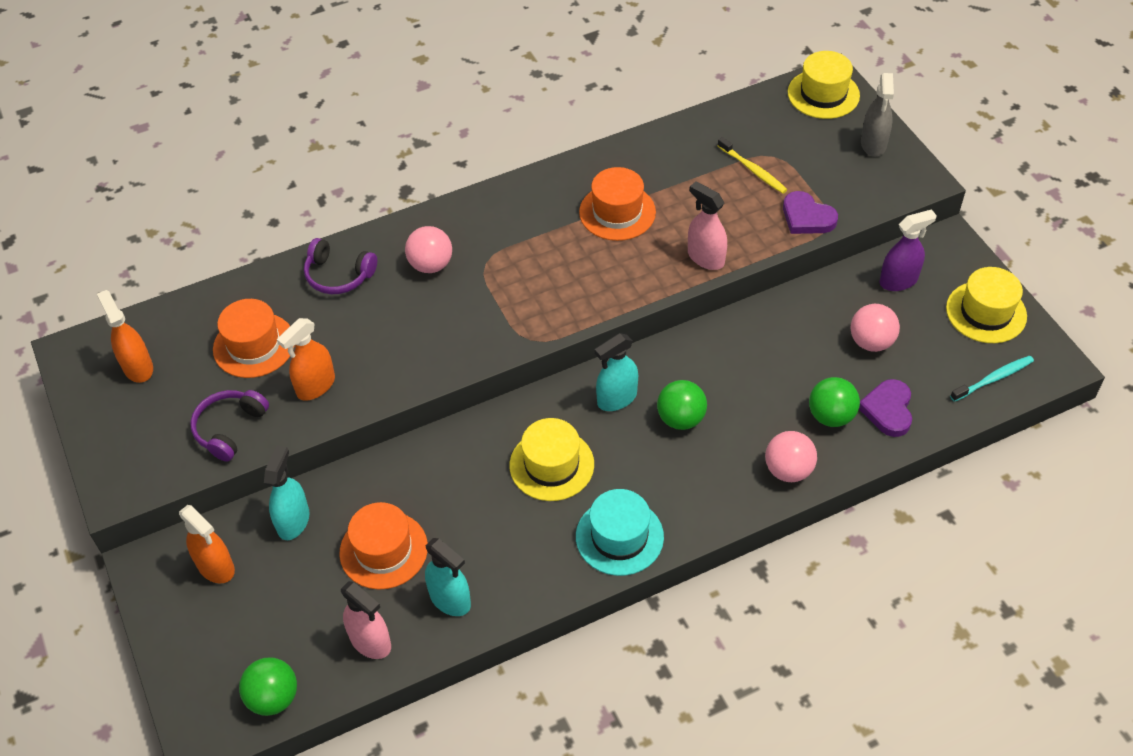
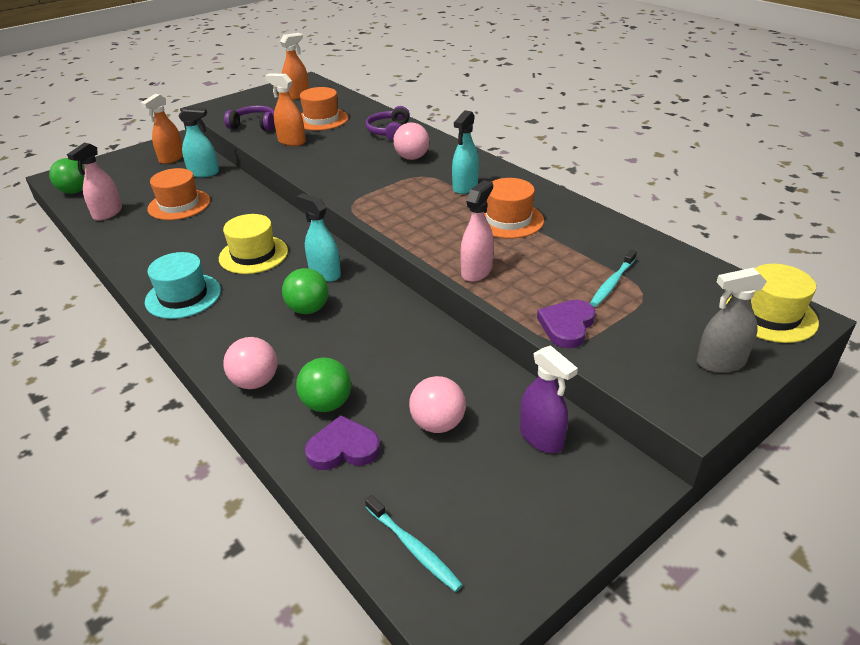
camera: 75 degrees right, 15 degrees down
turquoise spray bottle [425,538,471,616] -> turquoise spray bottle moved to [452,110,479,194]
yellow toothbrush [718,137,787,194] -> turquoise toothbrush [590,250,637,307]
yellow hat [946,267,1027,343] -> none

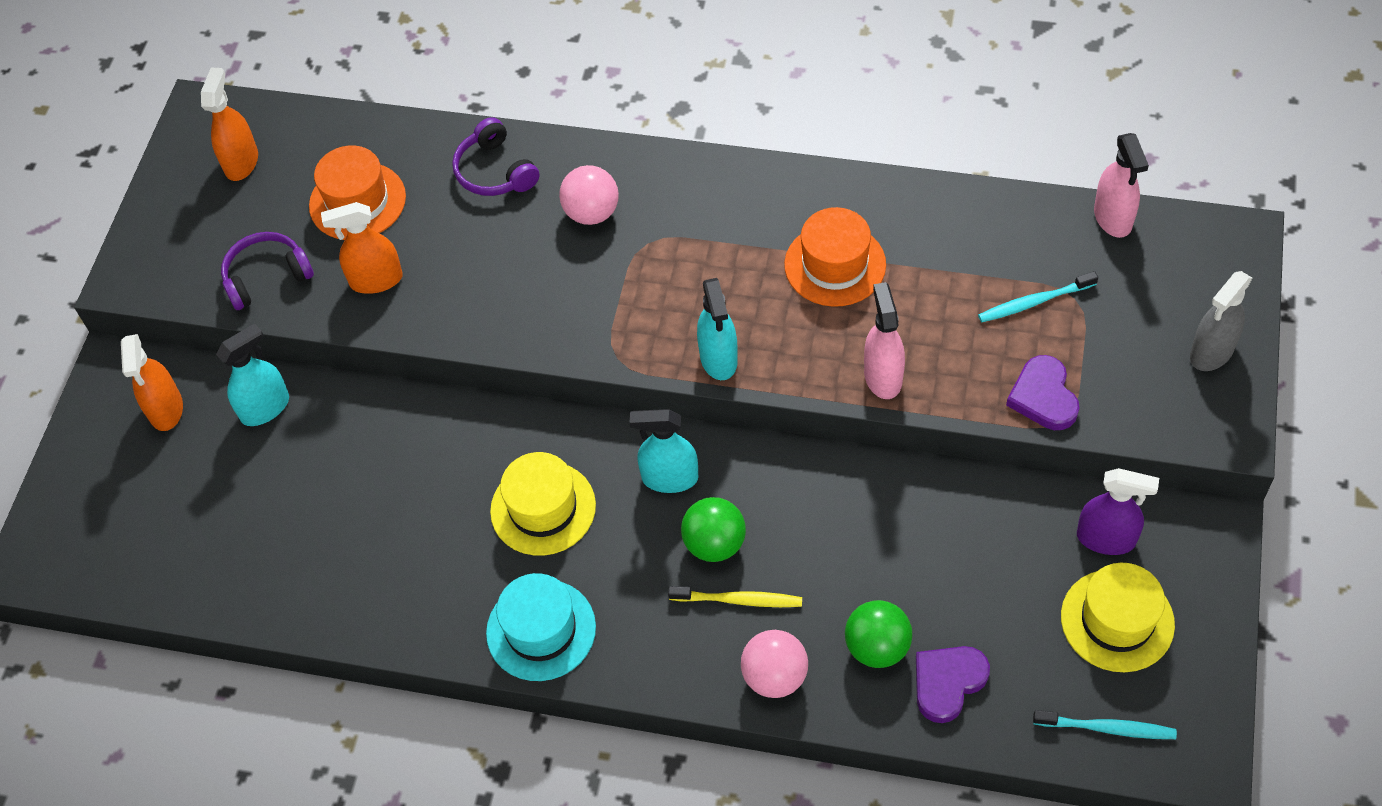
camera: 35 degrees left, 20 degrees up
green ball [49,158,85,194] -> none
pink spray bottle [67,143,122,221] -> pink spray bottle moved to [1094,133,1149,238]
orange hat [148,168,210,220] -> none
pink ball [409,376,466,433] -> none
turquoise spray bottle [452,110,479,194] -> turquoise spray bottle moved to [697,278,738,380]
turquoise toothbrush [590,250,637,307] -> turquoise toothbrush turned 75 degrees clockwise [978,271,1098,322]
yellow hat [726,264,819,343] -> yellow hat moved to [1061,563,1175,672]
none -> yellow toothbrush [668,586,802,607]

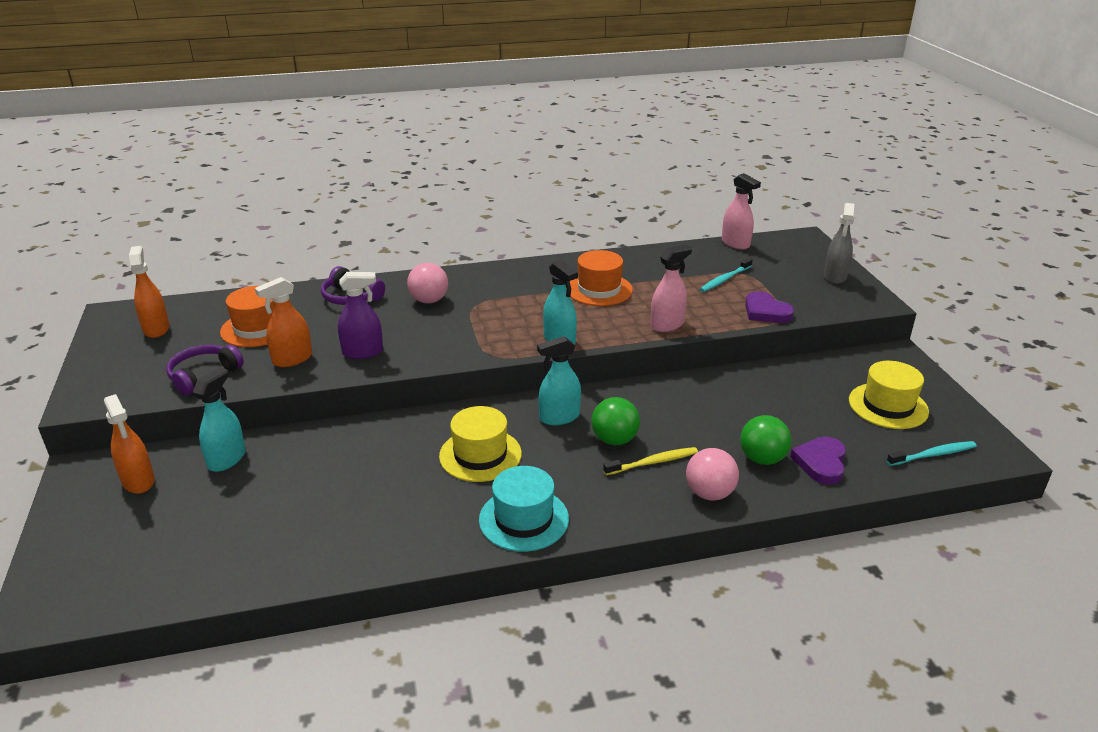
camera: 30 degrees left, 25 degrees down
pink spray bottle [864,282,905,399] -> pink spray bottle turned 90 degrees clockwise [650,244,692,332]
purple spray bottle [1077,468,1159,555] -> purple spray bottle moved to [338,272,383,359]

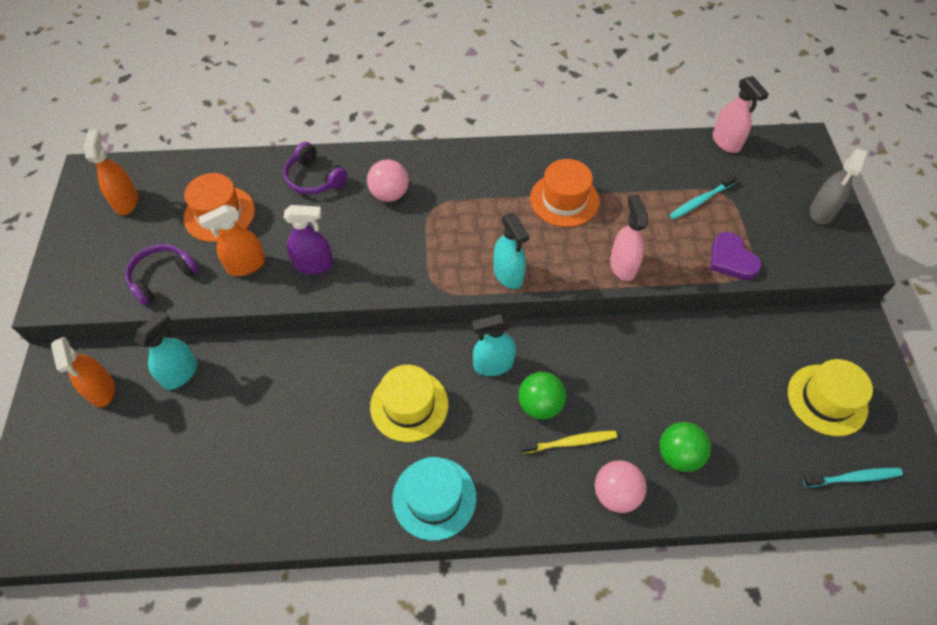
camera: 10 degrees right, 25 degrees up
pink spray bottle [650,244,692,332] -> pink spray bottle turned 75 degrees counterclockwise [610,194,648,281]
purple heart [790,436,846,485] -> none

